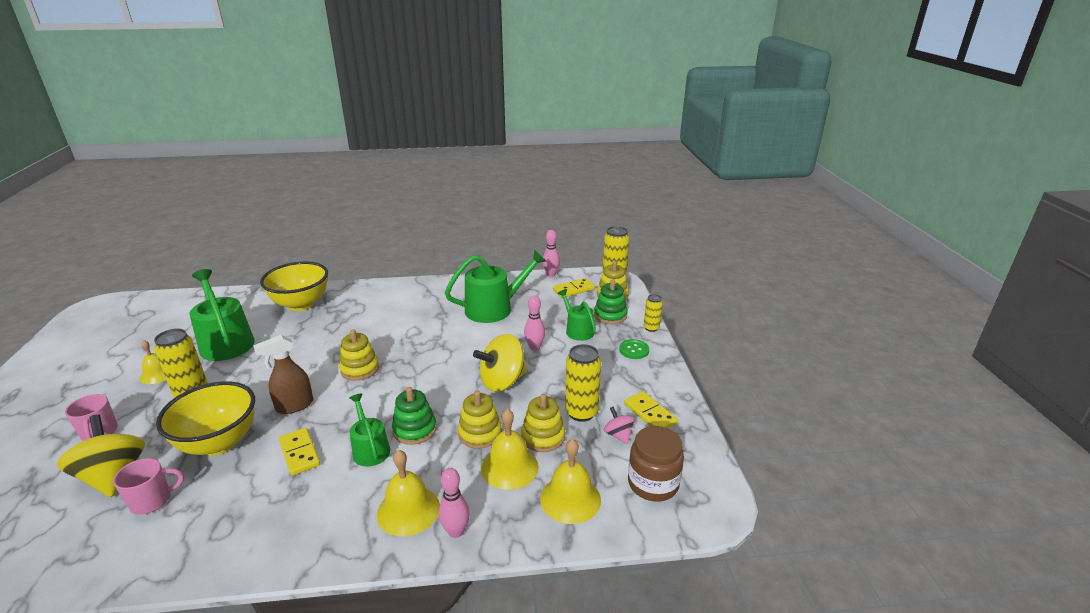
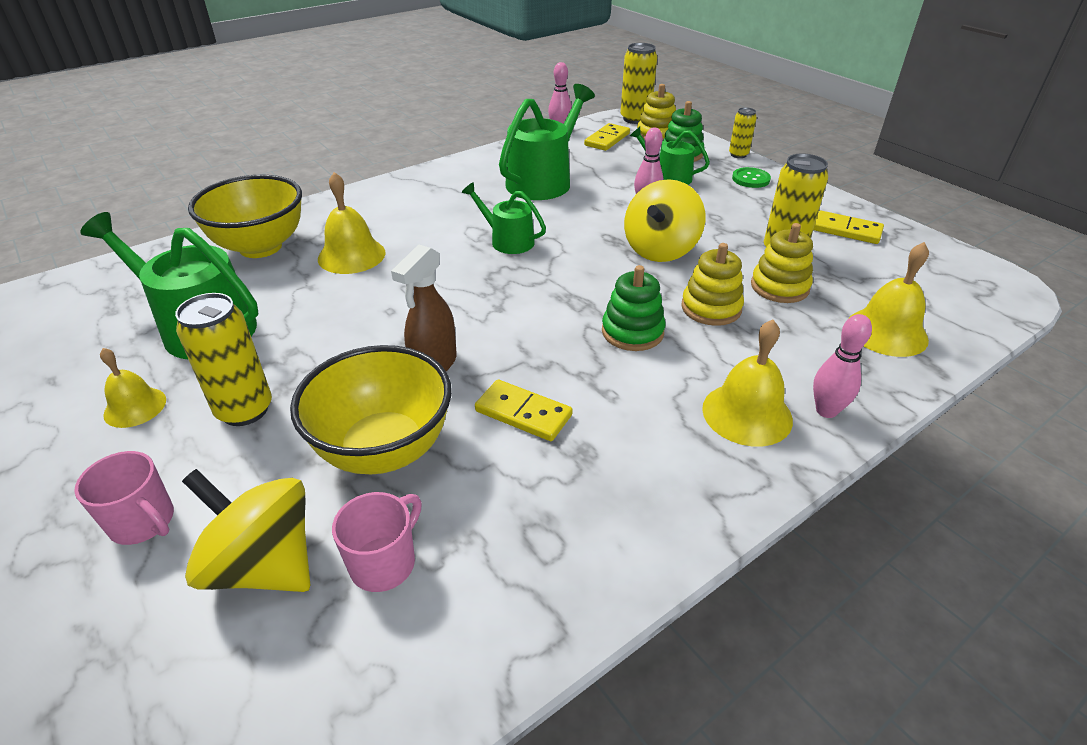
camera: 30 degrees left, 10 degrees up
yellow stacking toy [339,329,379,380] -> none
green watering can [349,394,390,467] -> green watering can moved to [462,182,546,254]
yellow bell [481,409,538,490] -> yellow bell moved to [318,172,386,274]
pink spinning top [604,406,635,444] -> none
brown jar [628,426,684,502] -> none

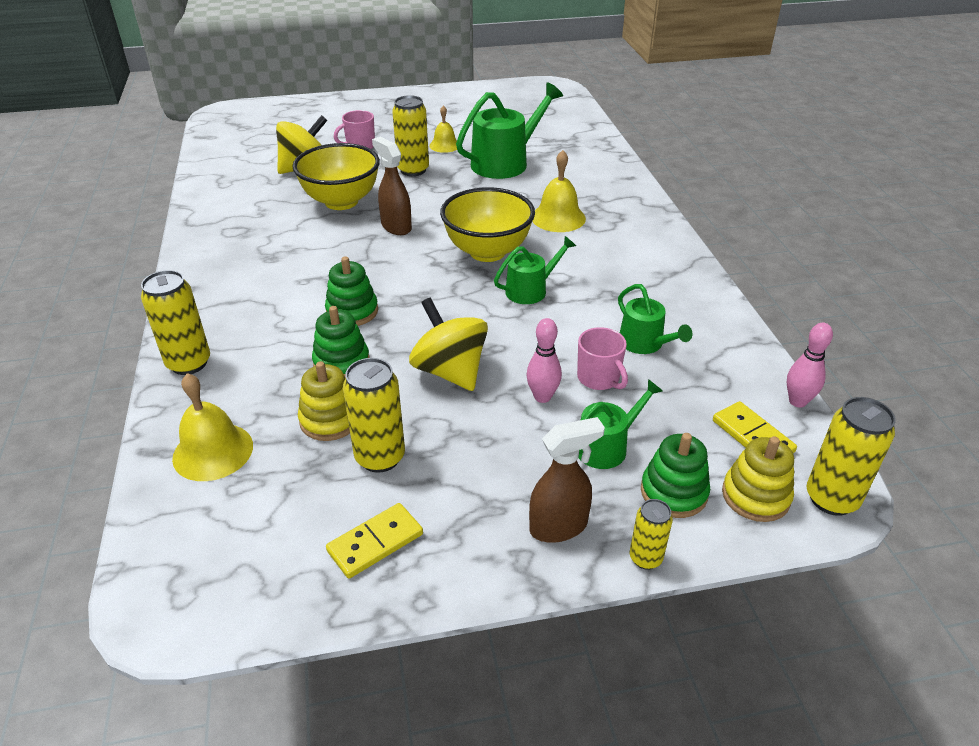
camera: 115 degrees right, 0 degrees up
yellow bowl [188,175,302,258] -> yellow bowl moved to [440,187,535,262]
pink mug [332,492,422,592] -> pink mug moved to [577,327,628,390]
yellow domino [475,380,573,441] -> none
green watering can [499,84,595,200] -> green watering can [618,284,692,354], size x0.57
yellow stacking toy [681,243,744,326] -> green stacking toy [312,306,369,378]
yellow bell [702,320,793,447] -> none
green button [732,167,771,188] -> brown spray bottle [529,417,605,543]
pink bowling pin [813,314,872,418] -> yellow can [141,270,210,375]

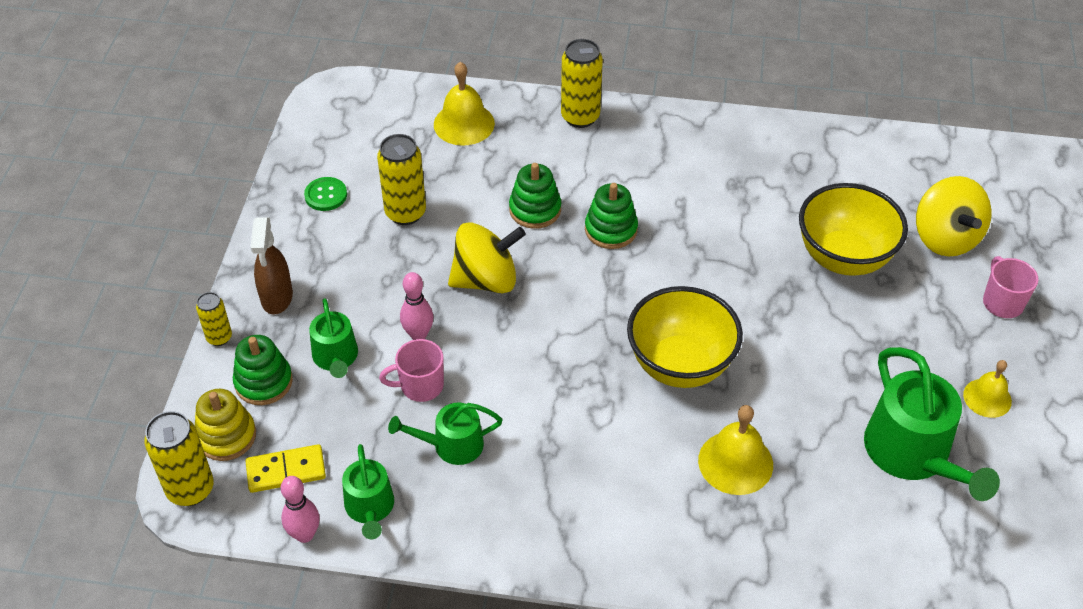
camera: 110 degrees right, 10 degrees up
yellow stacking toy [298,361,350,441] -> none
yellow domino [326,503,423,579] -> green button [304,177,347,211]
brown spray bottle [372,137,412,235] -> none
yellow can [392,95,429,176] -> none
green watering can [494,236,576,304] -> green watering can moved to [342,444,394,539]

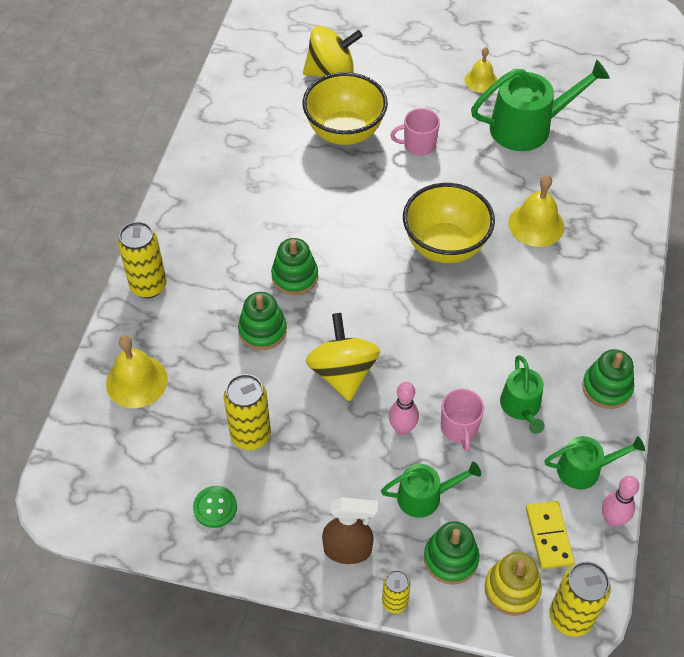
camera: 85 degrees left, 5 degrees up
pink mug [983,256,1038,318] -> pink mug moved to [390,108,440,156]
none -> green stacking toy [582,349,634,409]

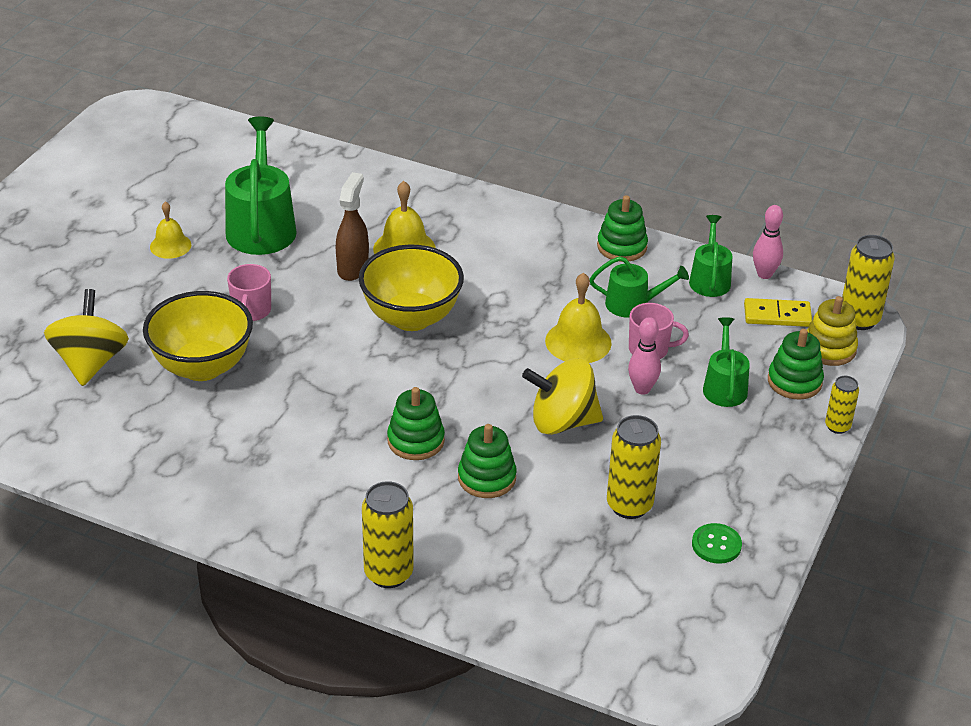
camera: 80 degrees left, 15 degrees down
yellow bell [106,336,168,408] -> yellow bell moved to [545,272,612,363]
brown spray bottle [322,497,378,564] -> brown spray bottle moved to [336,172,369,281]

